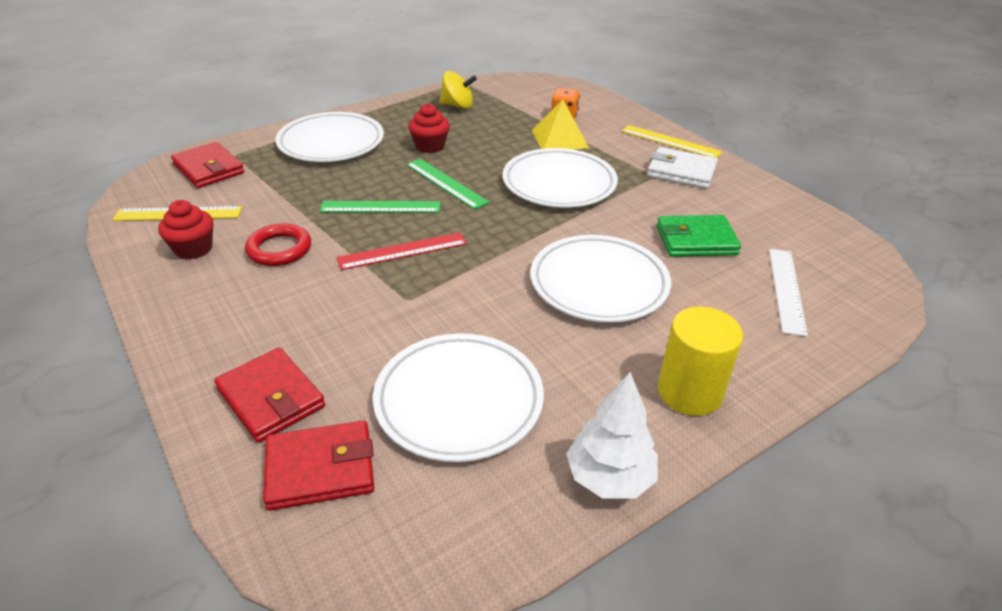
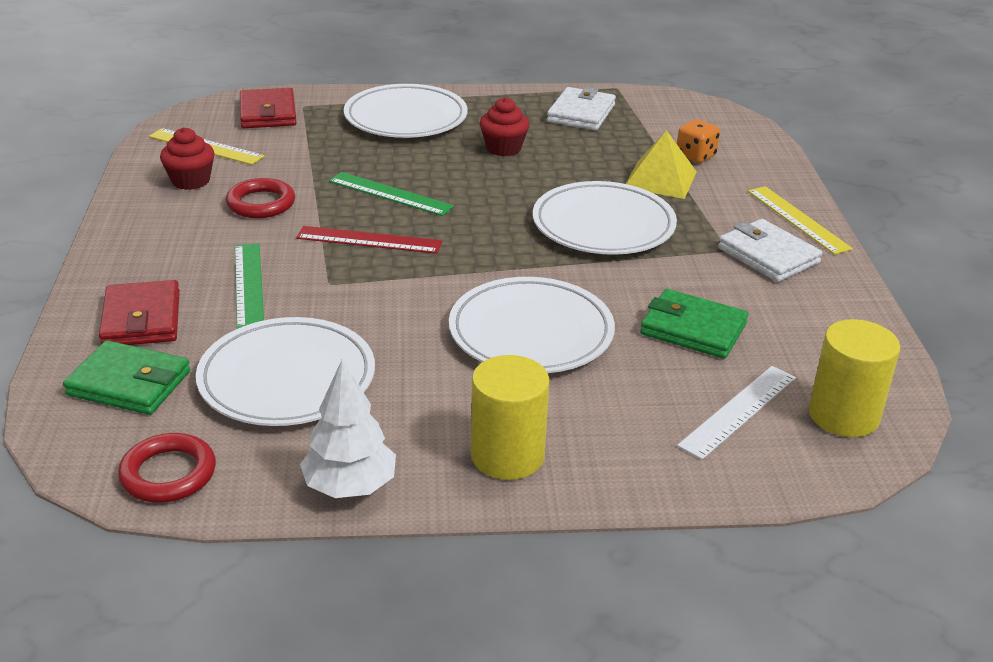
camera: 30 degrees right, 5 degrees down
red wallet [263,420,374,511] -> green wallet [63,340,190,415]
green ruler [406,159,489,209] -> green ruler moved to [235,243,264,329]
yellow spinning top [439,71,477,109] -> white wallet [547,87,616,130]
none -> red ring [118,433,216,503]
none -> yellow cylinder [809,319,900,437]

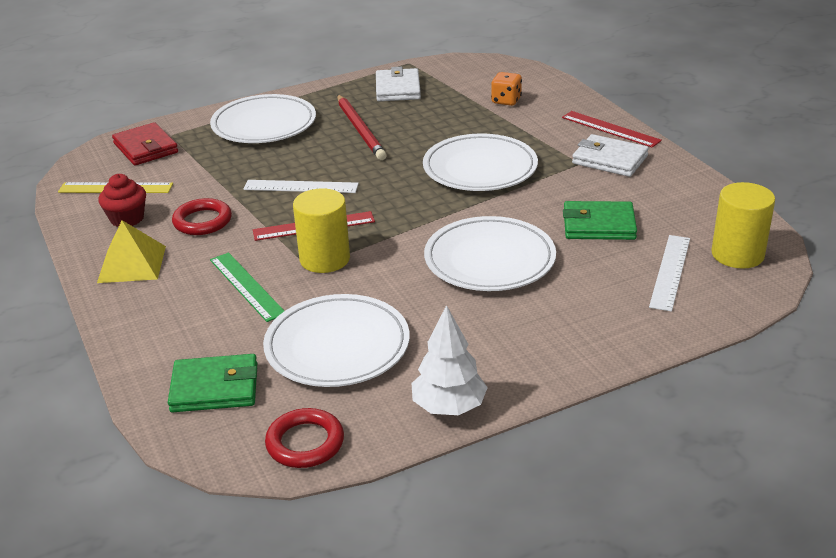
camera: 20 degrees left, 0 degrees up
red wallet [99,280,180,345] -> none
green ruler [329,172,454,216] -> white ruler [244,180,359,193]
yellow cylinder [471,355,550,480] -> yellow cylinder moved to [293,188,350,273]
red cupcake [480,97,529,156] -> red pencil [337,95,387,160]
yellow pyramid [626,130,697,199] -> yellow pyramid moved to [97,220,166,283]
yellow ruler [748,186,853,255] -> red ruler [562,111,662,148]

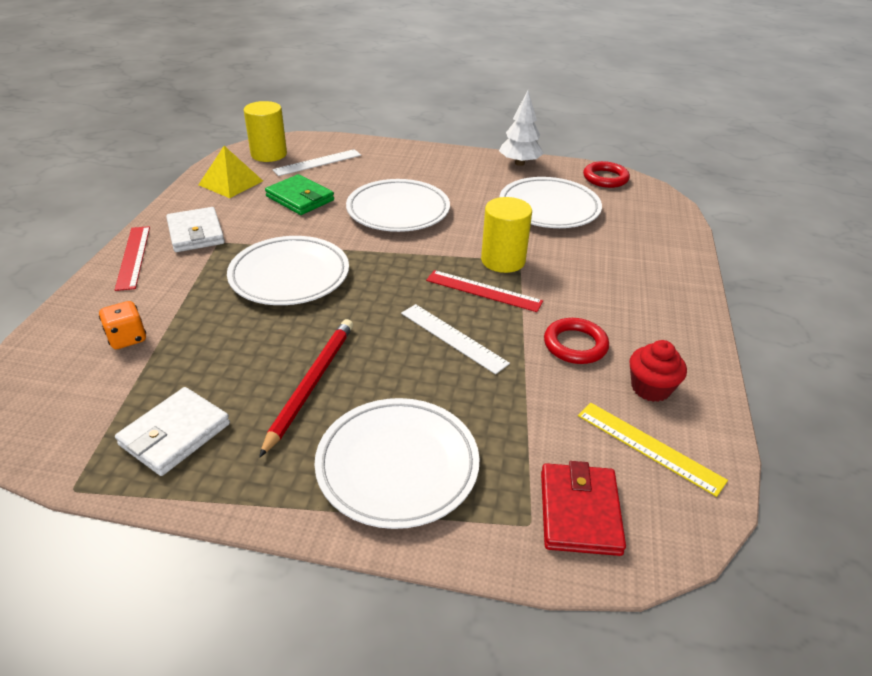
camera: 145 degrees left, 5 degrees up
yellow pyramid [97,220,166,283] -> yellow pyramid moved to [199,146,263,198]
green wallet [168,354,257,412] -> none
green ruler [210,253,284,322] -> none

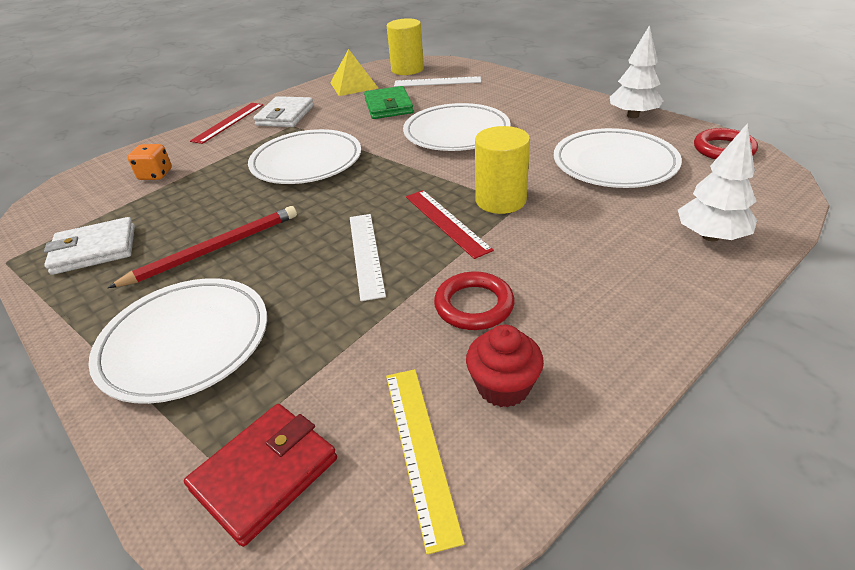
camera: 40 degrees right, 0 degrees up
none -> white tree [678,123,757,241]

